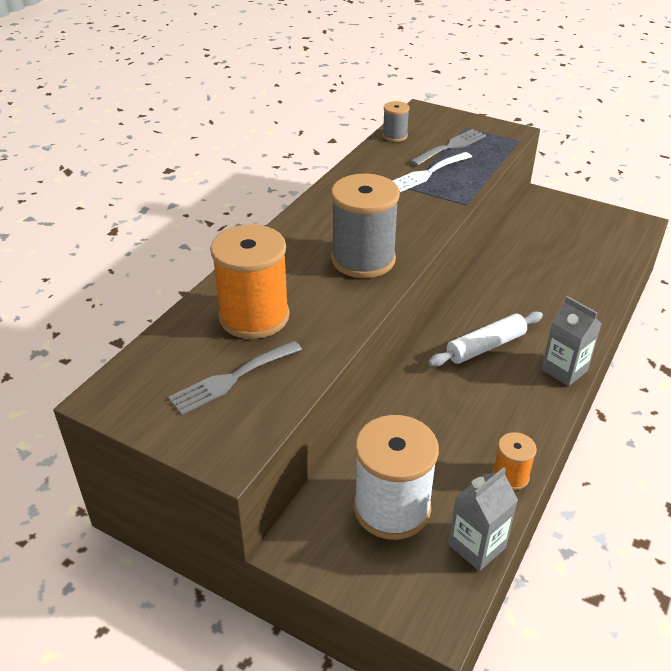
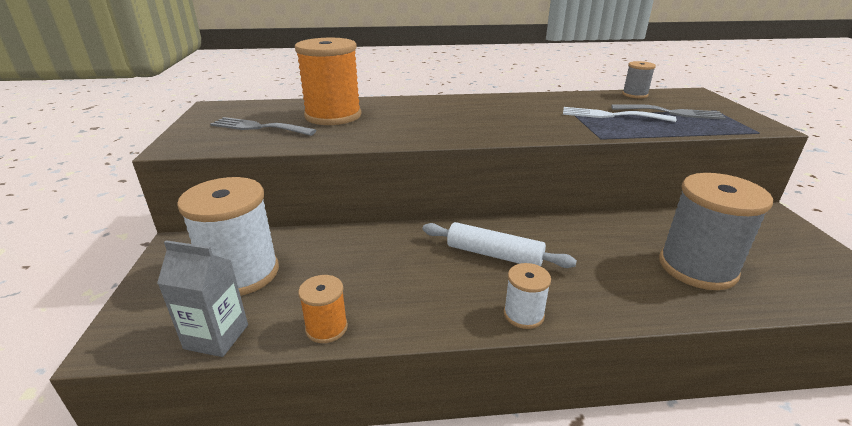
camera: 55 degrees right, 10 degrees down
grey spool [331,174,400,278] -> grey spool moved to [659,173,773,290]
grey carton [541,296,602,386] -> white spool [504,263,551,329]

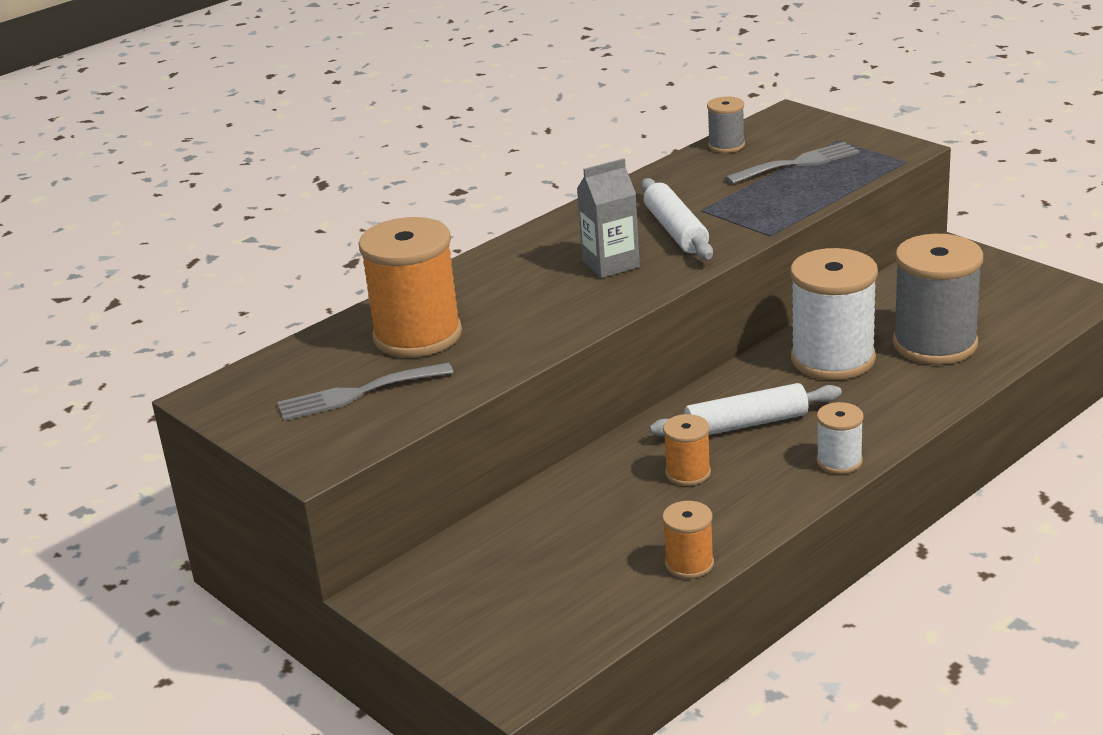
camera: 35 degrees left, 0 degrees up
grey carton [157,240,248,357] -> grey carton moved to [577,158,640,278]
white spool [177,177,279,296] -> white spool moved to [790,248,878,380]
white fork [563,107,676,122] -> none
none -> white rolling pin [641,178,713,260]
none -> orange spool [663,414,711,486]

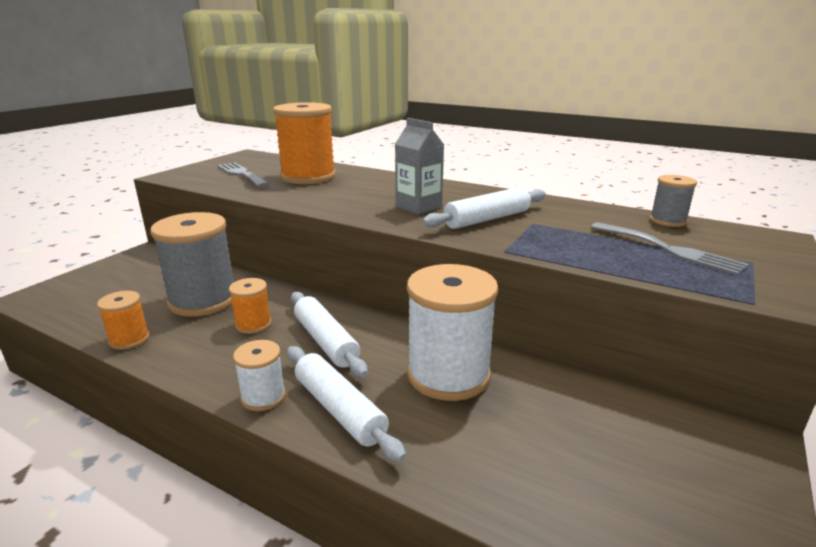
camera: 70 degrees right, 5 degrees down
grey spool [893,234,983,365] -> grey spool moved to [150,212,234,317]
none -> white rolling pin [287,346,406,462]

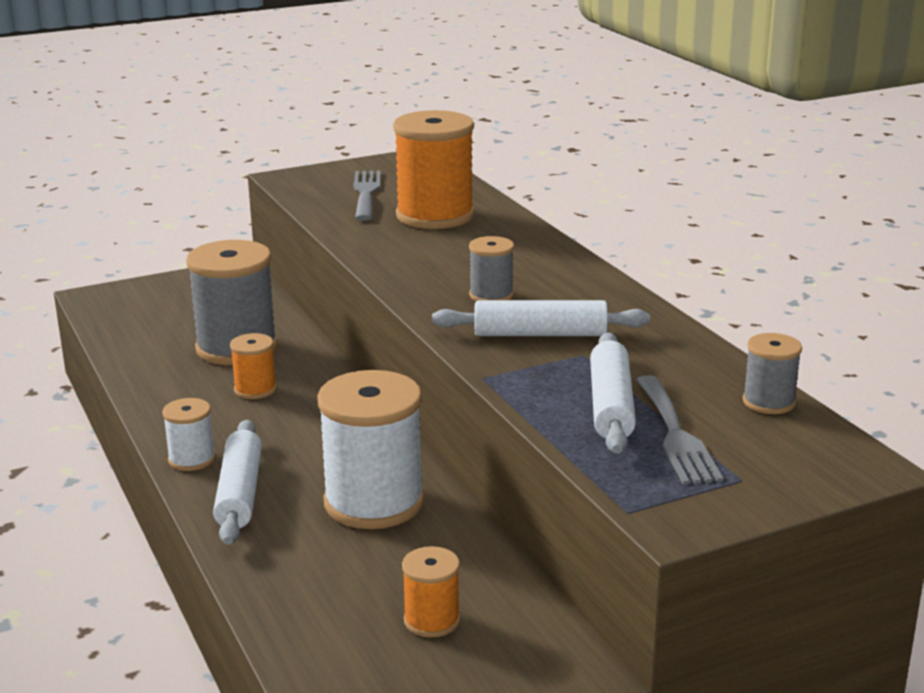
camera: 35 degrees right, 0 degrees up
orange spool [97,291,150,350] -> orange spool moved to [402,546,460,638]
white rolling pin [291,292,368,378] -> white rolling pin moved to [590,333,636,454]
grey carton [395,118,444,214] -> grey spool [469,236,514,301]

